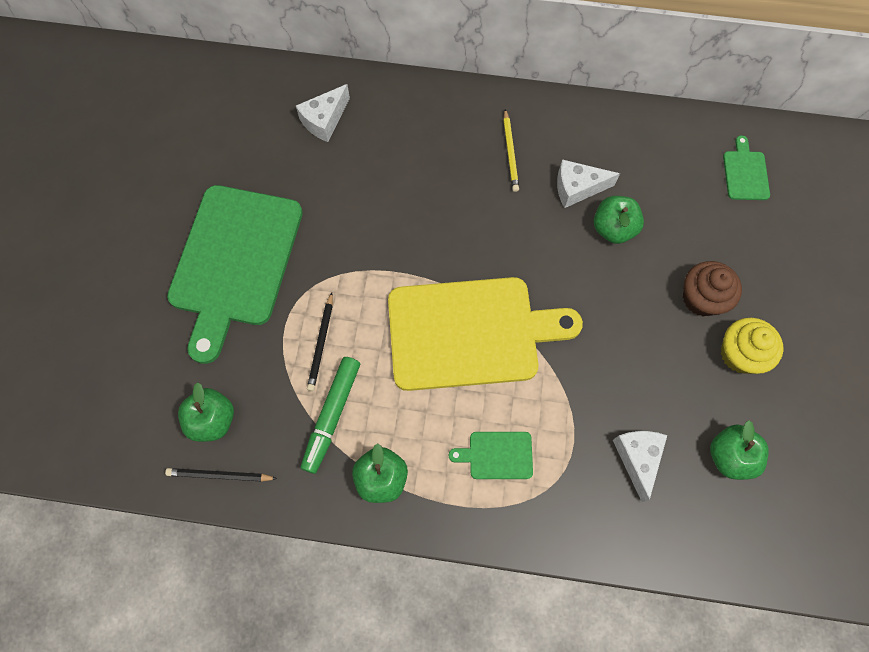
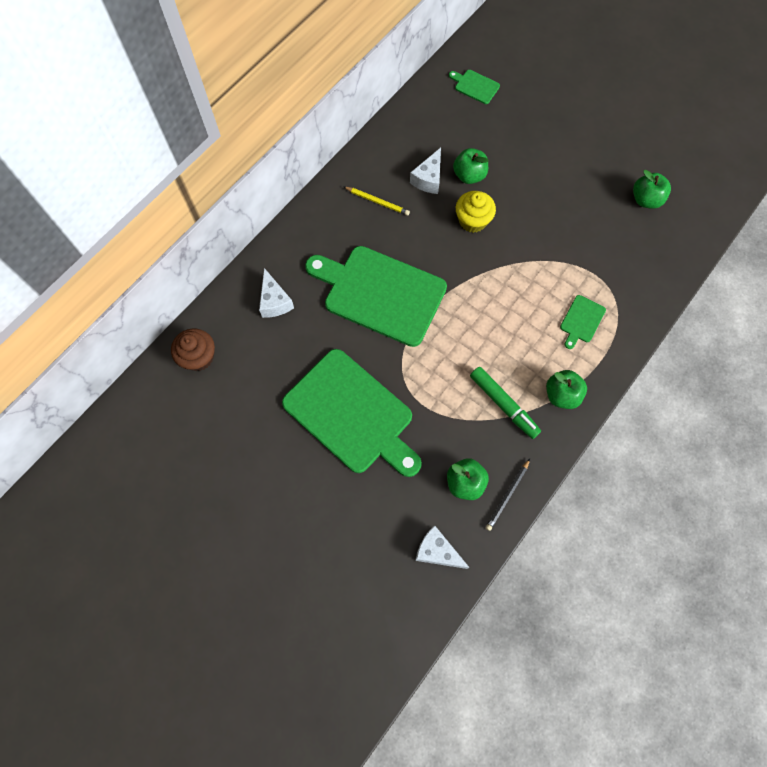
camera: 60 degrees left, 0 degrees up
black pencil [307,292,333,391] -> none
yellow cutting board [388,277,583,391] -> none
white cheese [613,431,667,502] -> white cheese moved to [415,525,470,569]
brown cupcake [683,261,742,316] -> brown cupcake moved to [171,328,215,371]
yellow cupcake [721,318,783,374] -> yellow cupcake moved to [456,191,496,233]
none -> green cutting board [305,246,447,347]

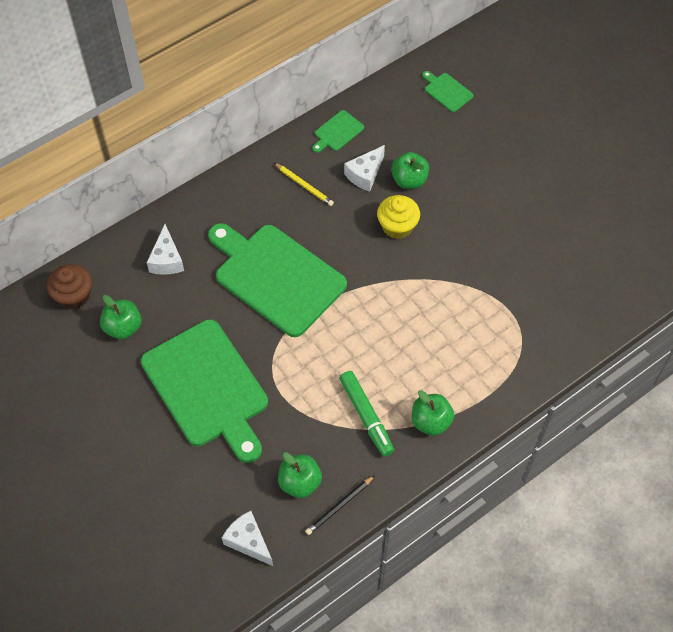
camera: 15 degrees right, 10 degrees down
green cutting board [560,295,606,349] -> green cutting board moved to [312,110,364,153]
green apple [633,170,671,209] -> green apple moved to [100,295,141,339]

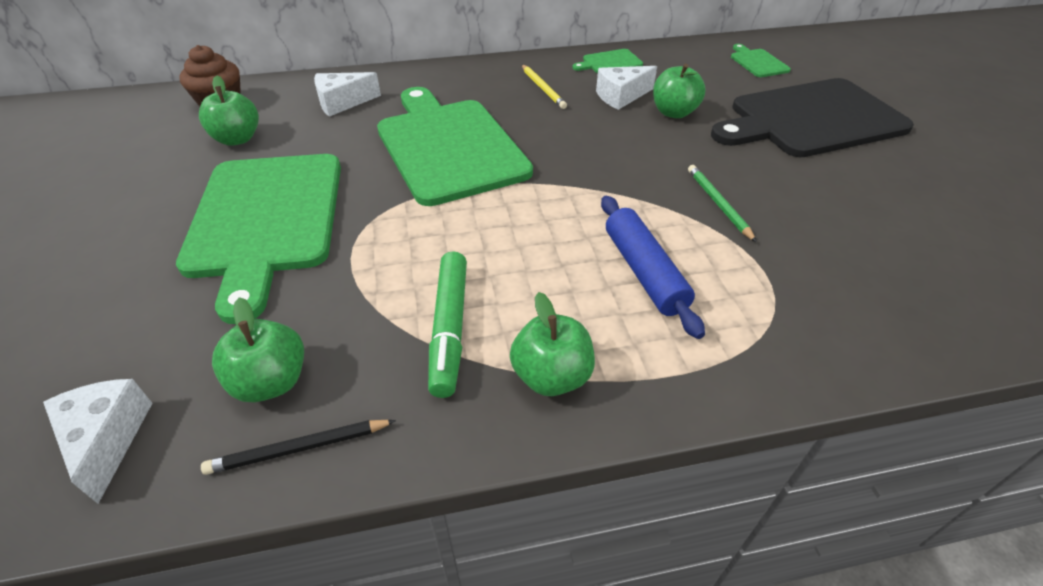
camera: 25 degrees right, 15 degrees down
white cheese [147,224,184,275] -> white cheese turned 45 degrees clockwise [314,72,381,117]
yellow cupcake [377,195,420,239] -> none
none -> blue rolling pin [601,196,705,339]
none -> green pencil [688,165,756,242]
none -> black cutting board [711,78,914,157]

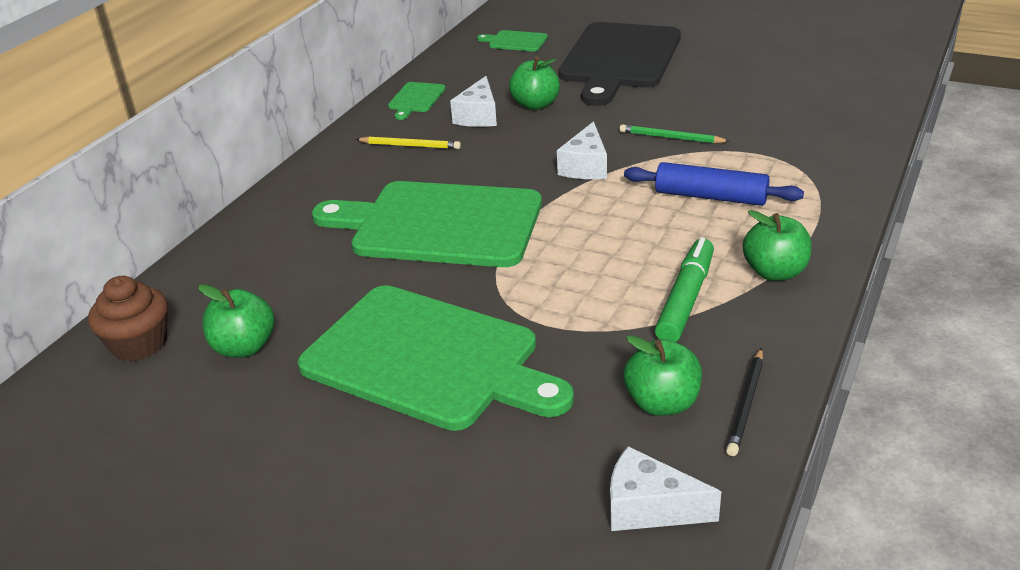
camera: 50 degrees left, 10 degrees down
white cheese [314,72,381,117] -> white cheese moved to [557,121,607,179]
green marker [428,251,467,398] -> green marker turned 105 degrees counterclockwise [655,237,714,342]

